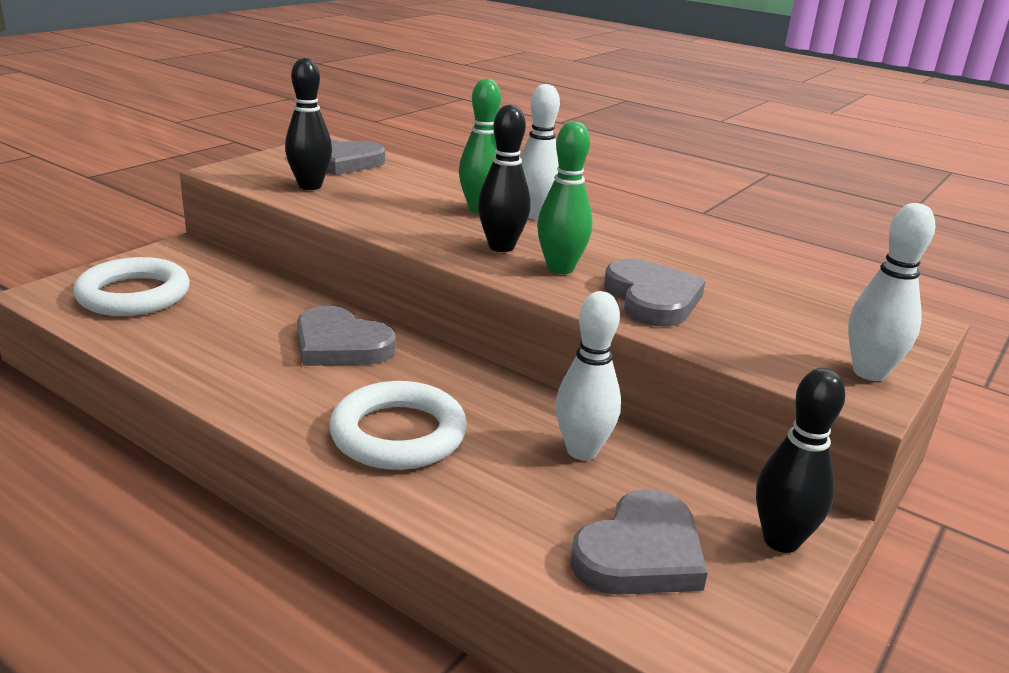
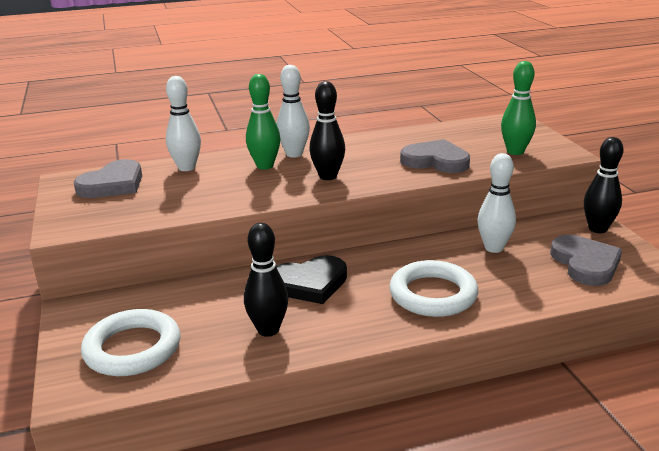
camera: 50 degrees left, 0 degrees up
black bowling pin [285,58,332,190] -> black bowling pin moved to [244,223,288,337]
grey heart [297,306,396,366] -> black heart [276,255,347,304]
green bowling pin [537,121,592,274] -> green bowling pin moved to [501,61,536,155]
white bowling pin [848,203,935,381] -> white bowling pin moved to [166,76,201,171]

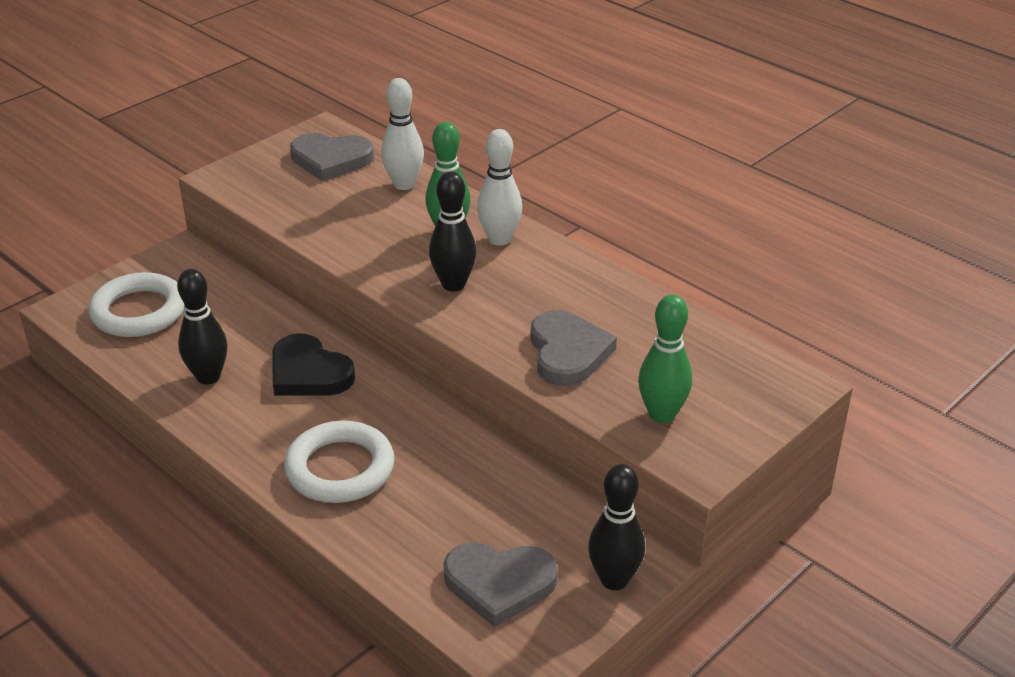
camera: 60 degrees right, 10 degrees up
white bowling pin [478,153,516,253] -> none
grey heart [550,235,622,286] -> grey heart turned 45 degrees clockwise [443,542,558,627]

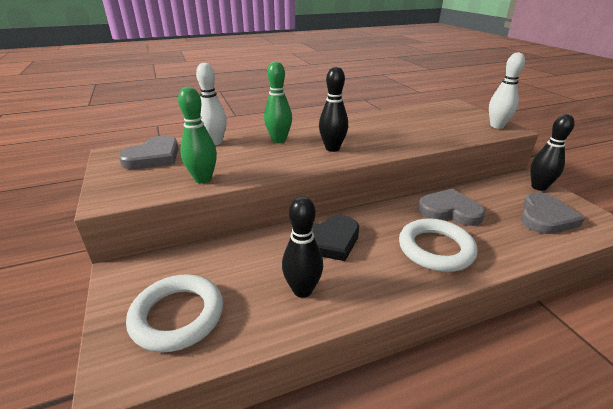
camera: 65 degrees left, 5 degrees down
white bowling pin [477,129,522,245] -> white bowling pin moved to [489,52,525,129]
grey heart [530,310,617,386] -> grey heart moved to [418,189,485,226]
green bowling pin [638,295,692,423] -> green bowling pin moved to [178,87,217,184]

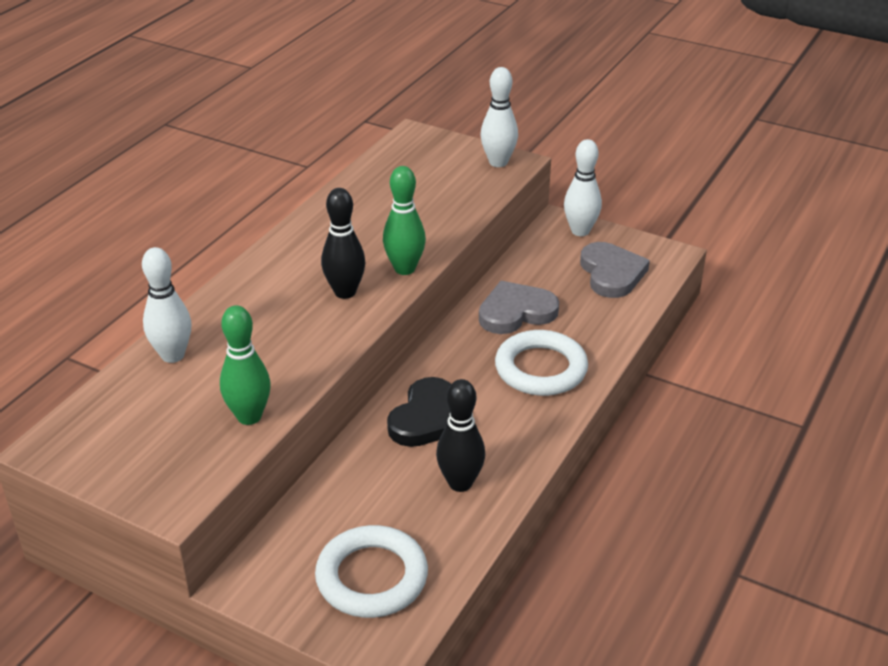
camera: 40 degrees left, 5 degrees up
grey heart [119,136,179,169] -> none
green bowling pin [264,61,292,143] -> green bowling pin moved to [383,166,426,275]
black bowling pin [530,114,575,191] -> white bowling pin [564,139,602,236]

